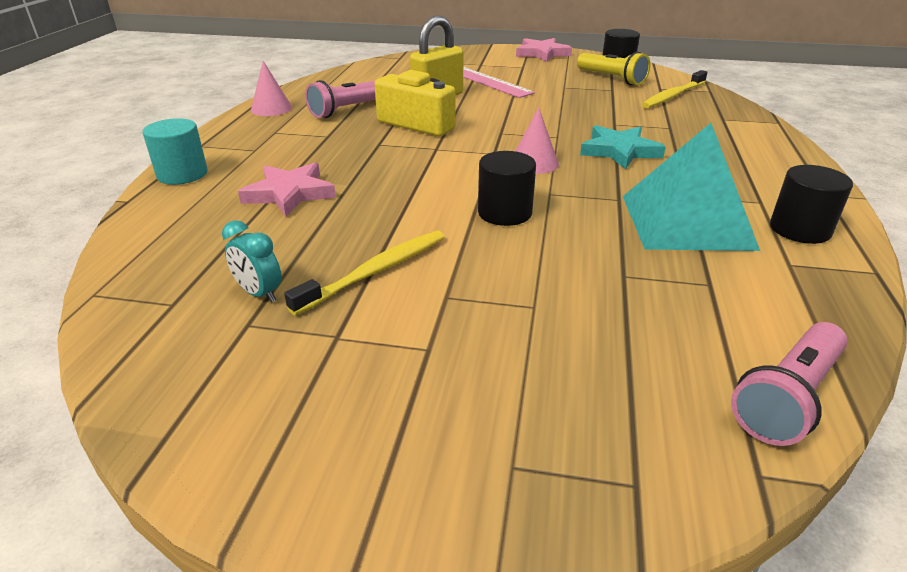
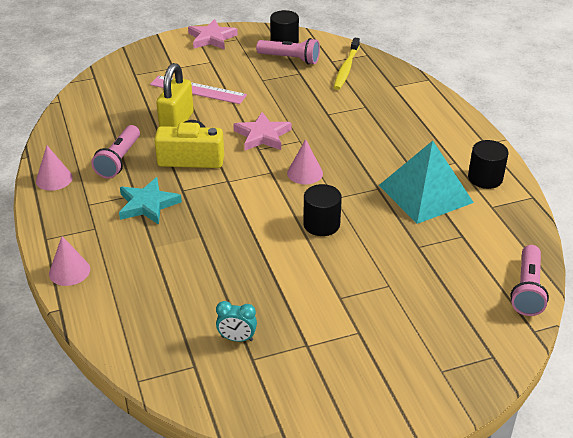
camera: 30 degrees left, 5 degrees up
turquoise cylinder [142,118,208,185] -> pink cone [49,236,90,286]
pink star [238,162,336,217] -> pink star moved to [233,112,291,151]
yellow toothbrush [284,231,444,315] -> none
yellow flashlight [577,52,650,85] -> pink flashlight [256,38,320,65]
turquoise star [580,125,666,169] -> turquoise star moved to [119,177,182,225]

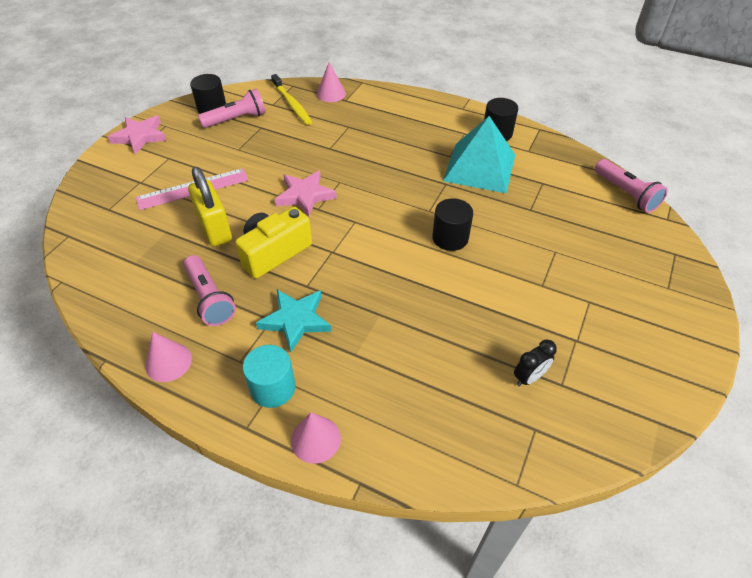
camera: 45 degrees left, 10 degrees up
turquoise clock [216,301,257,342] -> black clock [514,339,557,386]
pink cone [287,139,323,184] -> pink cone moved to [317,62,346,102]
none -> turquoise cylinder [243,345,296,408]

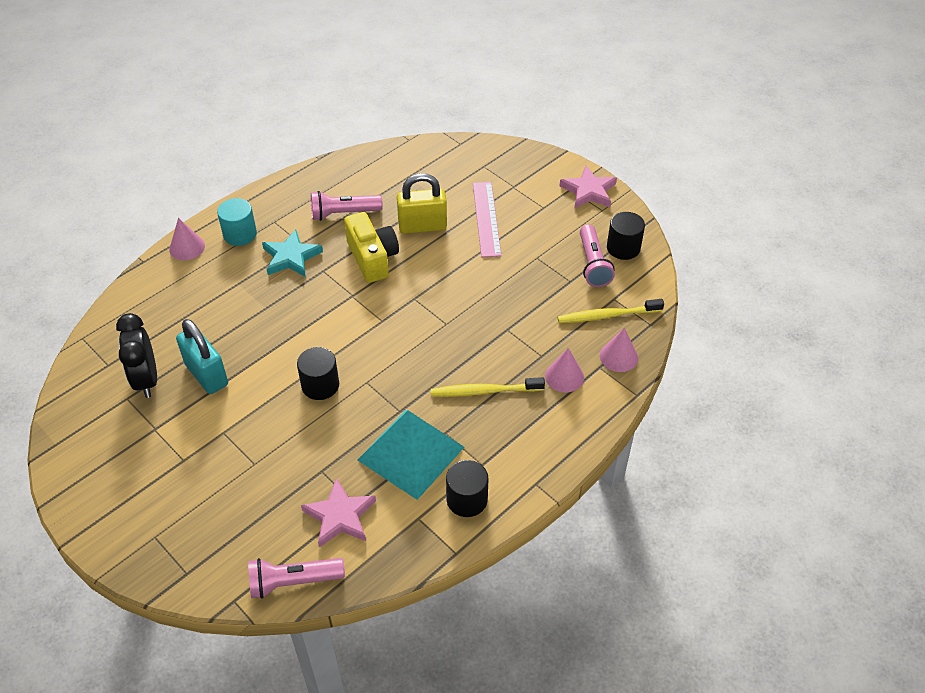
camera: 110 degrees right, 0 degrees up
pink cone [145,332,192,382] -> pink cone moved to [545,348,584,392]
pink star [275,170,337,217] -> pink star moved to [301,478,376,548]
black clock [514,339,557,386] -> black clock [116,313,157,398], size x1.74
none -> turquoise padlock [176,319,228,394]
none -> yellow toothbrush [431,377,545,397]

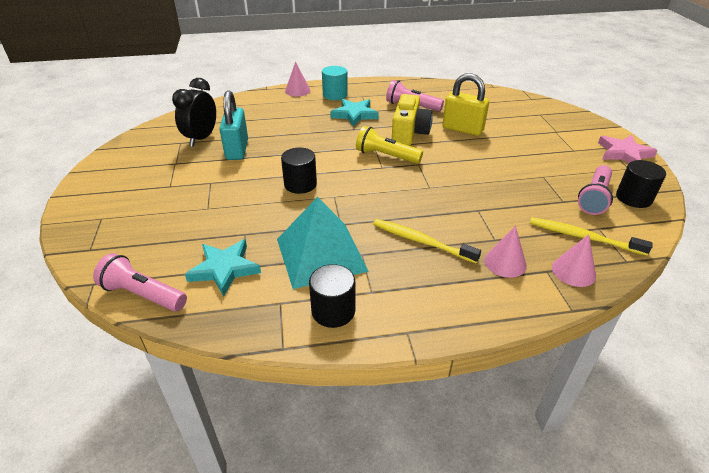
camera: 35 degrees right, 10 degrees down
pink star [301,478,376,548] -> turquoise star [185,239,261,296]
pink ruler [473,182,502,257] -> none
none -> yellow flashlight [356,126,423,164]

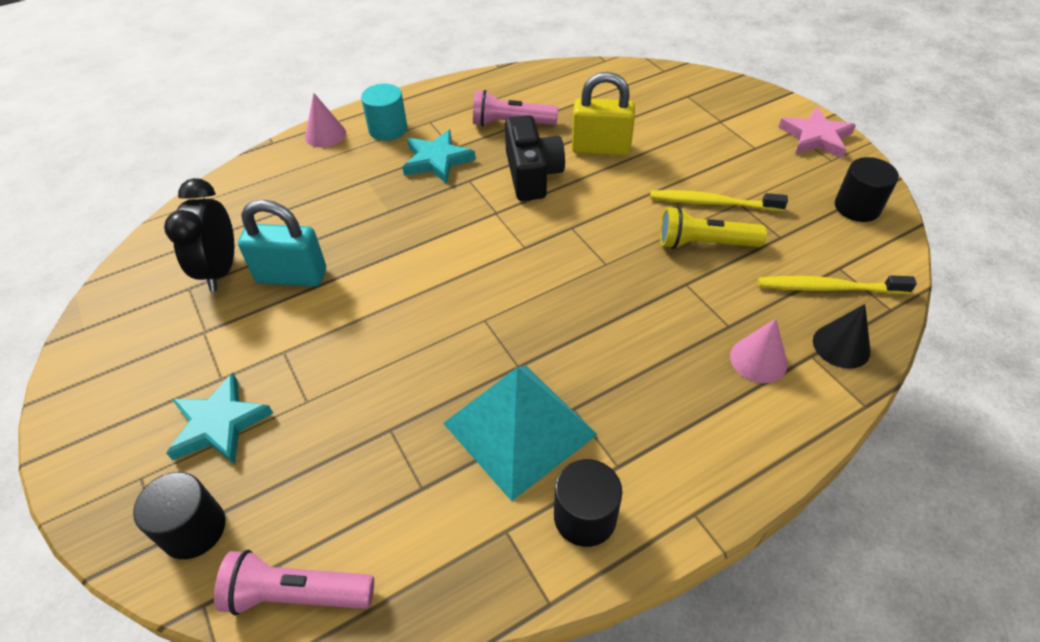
camera: 20 degrees left, 10 degrees up
turquoise star [185,239,261,296] -> turquoise star moved to [166,373,273,465]
turquoise padlock [220,90,248,160] -> turquoise padlock turned 60 degrees counterclockwise [238,200,326,287]
black cylinder [281,147,317,194] -> black cylinder moved to [133,472,225,559]
yellow flashlight [356,126,423,164] -> yellow flashlight moved to [660,207,767,249]
yellow toothbrush [373,219,481,263] -> yellow toothbrush moved to [650,190,788,211]
yellow camera [392,94,433,146] -> black camera [505,115,565,201]
pink cone [552,234,596,287] -> black cone [813,304,871,369]
pink flashlight [578,165,613,215] -> none

